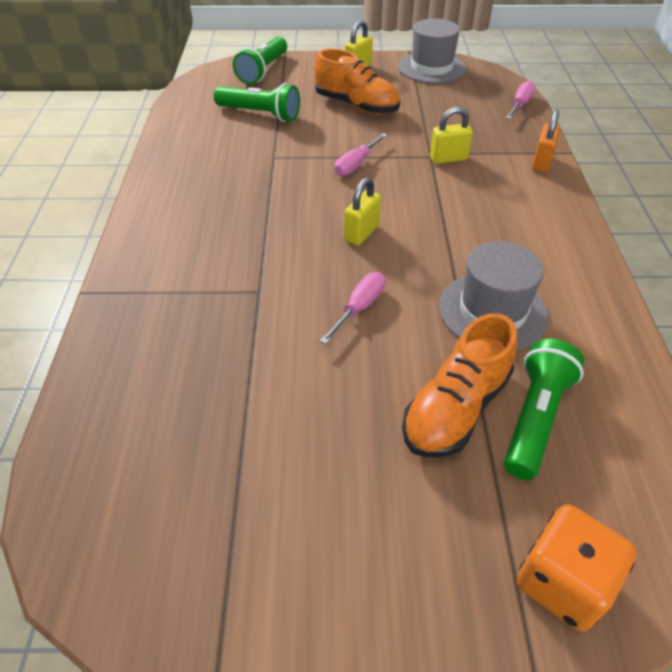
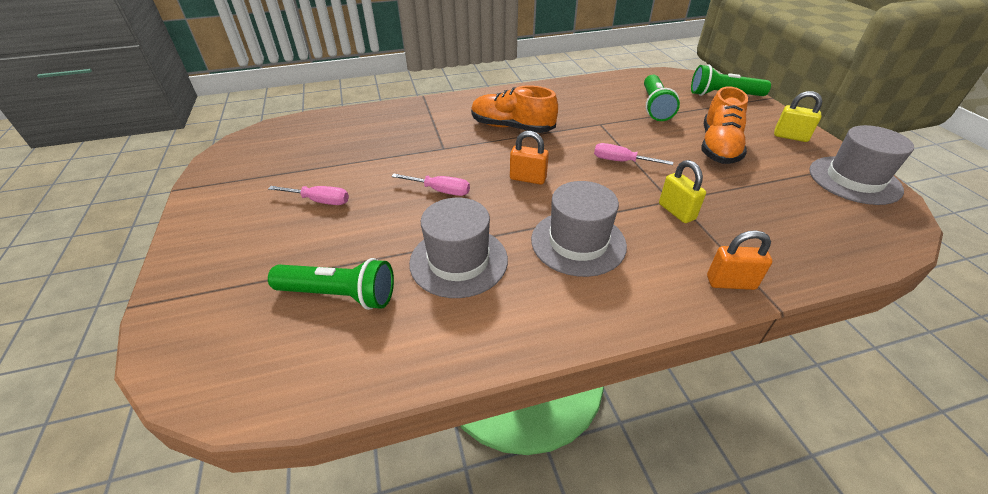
camera: 75 degrees right, 5 degrees down
yellow padlock [344,177,381,246] -> orange padlock [510,131,549,185]
orange shoe [402,313,517,457] -> orange shoe moved to [471,85,558,133]
pink screwdriver [506,81,535,119] -> pink screwdriver moved to [268,186,349,205]
orange dice [517,504,636,631] -> none
none -> grey hat [531,181,627,277]

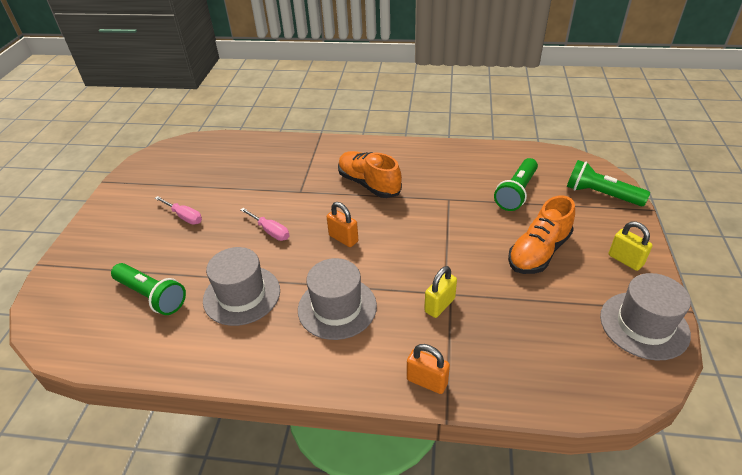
camera: 25 degrees right, 0 degrees up
pink screwdriver [594,143,673,165] -> none
yellow padlock [659,160,706,223] -> yellow padlock turned 45 degrees clockwise [424,266,457,318]

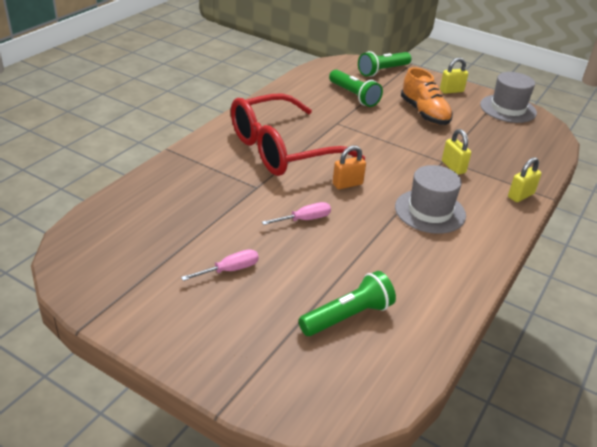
camera: 70 degrees left, 5 degrees down
grey hat [203,247,280,326] -> none
orange shoe [338,151,402,198] -> red glasses [231,93,365,176]
orange padlock [407,344,450,394] -> yellow padlock [508,157,542,202]

